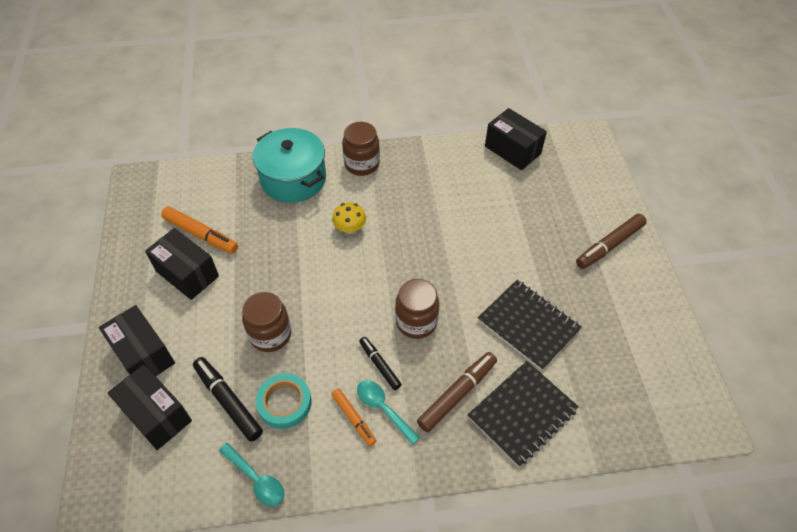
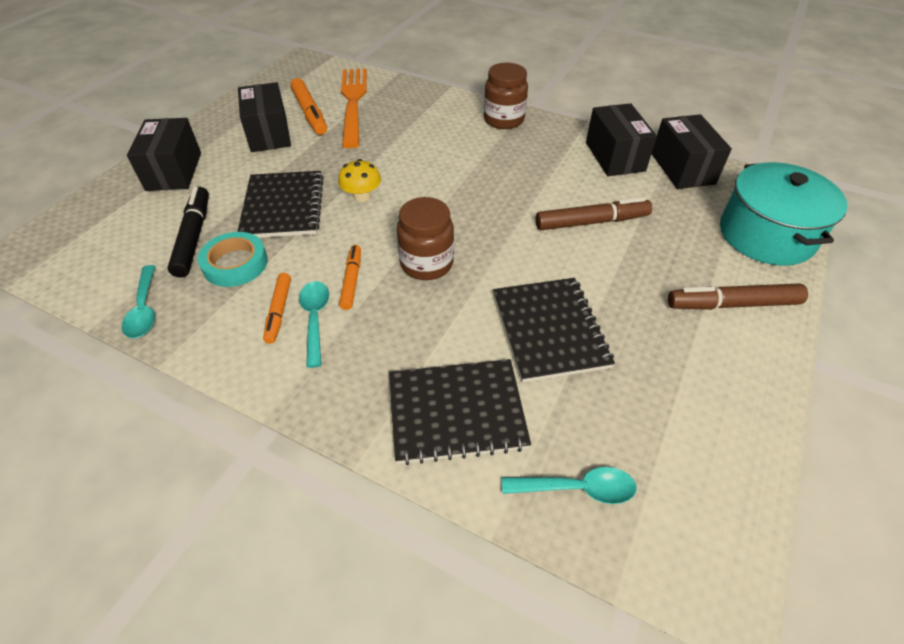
camera: 35 degrees right, 5 degrees down
black box [107,364,192,450] -> black box moved to [586,103,657,176]
brown jar [242,292,291,352] -> black notebook [237,171,324,238]
turquoise pot [253,128,326,203] -> turquoise pot moved to [720,162,848,266]
yellow mushroom [332,202,366,234] -> yellow mushroom moved to [338,159,381,202]
black marker [359,337,402,390] -> orange marker [339,245,361,310]
brown marker [417,352,497,432] -> brown marker moved to [535,197,652,230]
none -> orange fork [341,68,367,148]
none -> turquoise spoon [502,467,637,504]

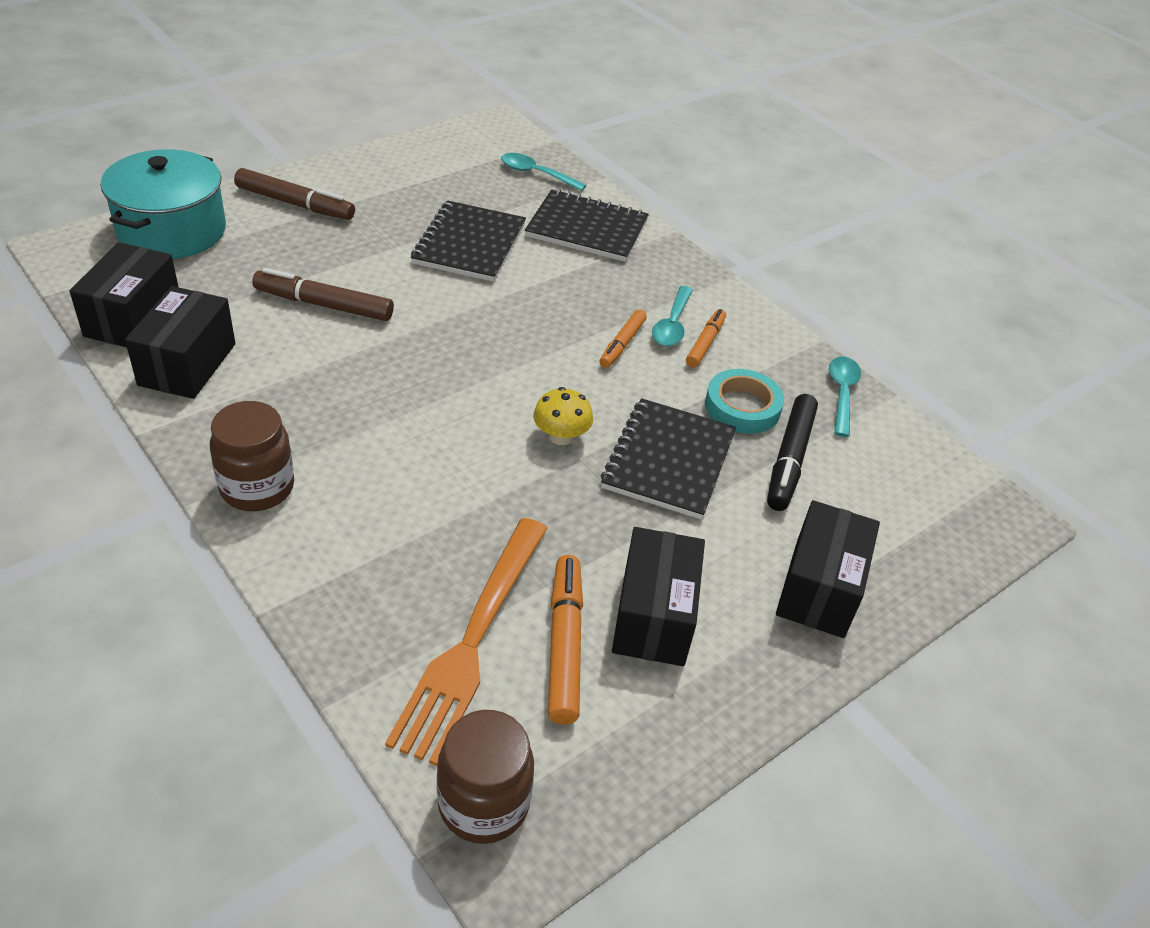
camera: 160 degrees left, 5 degrees down
brown jar [397,197,454,280] -> brown jar moved to [437,710,534,844]

